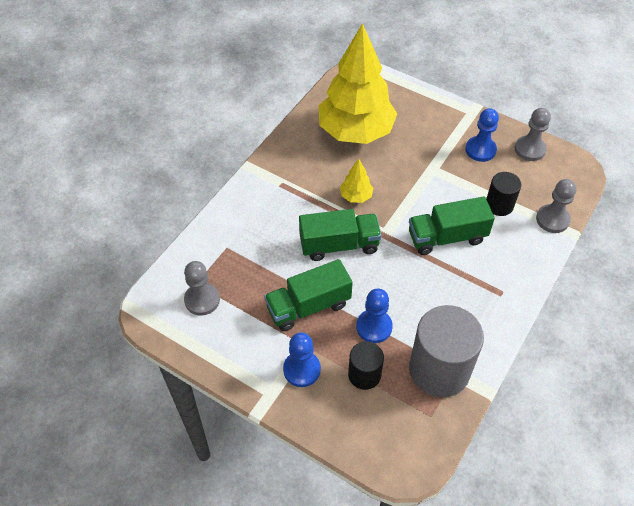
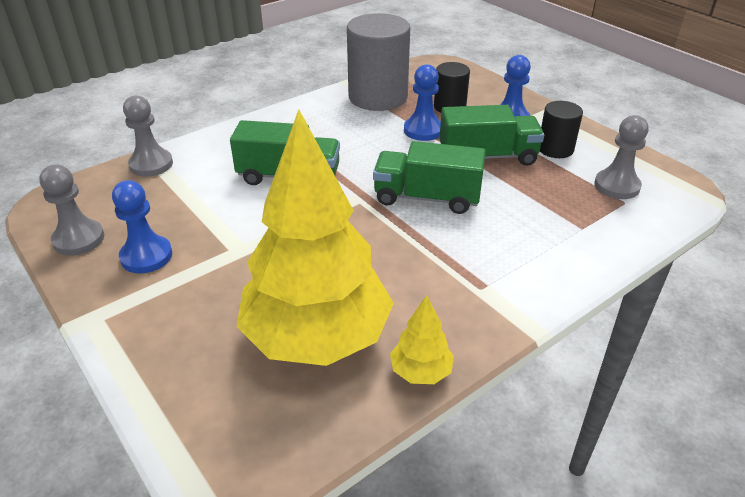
camera: 160 degrees left, 15 degrees down
yellow tree [340,159,373,203] -> yellow tree moved to [390,295,454,384]
black cylinder [486,172,521,216] -> black cylinder moved to [540,101,583,158]

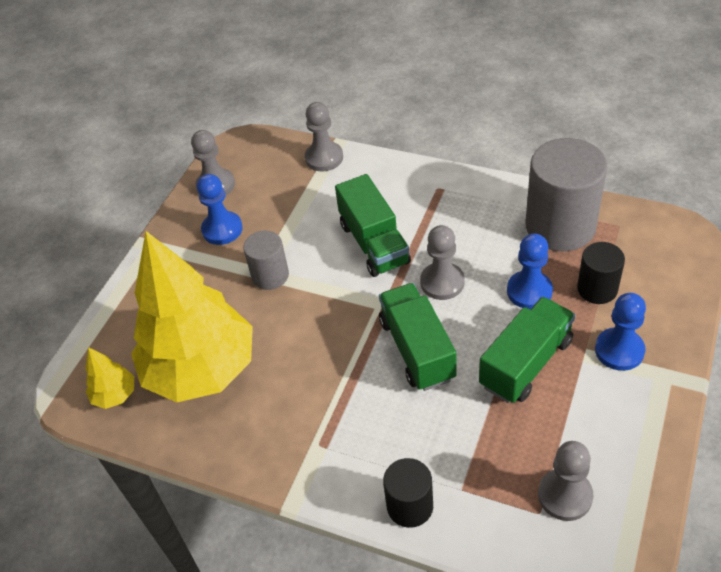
camera: 65 degrees right, 10 degrees up
yellow tree [390,295,454,384] -> yellow tree moved to [85,347,134,409]
green truck [440,105,544,166] -> green truck turned 105 degrees counterclockwise [479,297,575,403]
black cylinder [540,101,583,158] -> black cylinder moved to [383,458,433,528]
none -> grey cylinder [243,231,289,290]
none -> grey pawn [420,225,464,300]

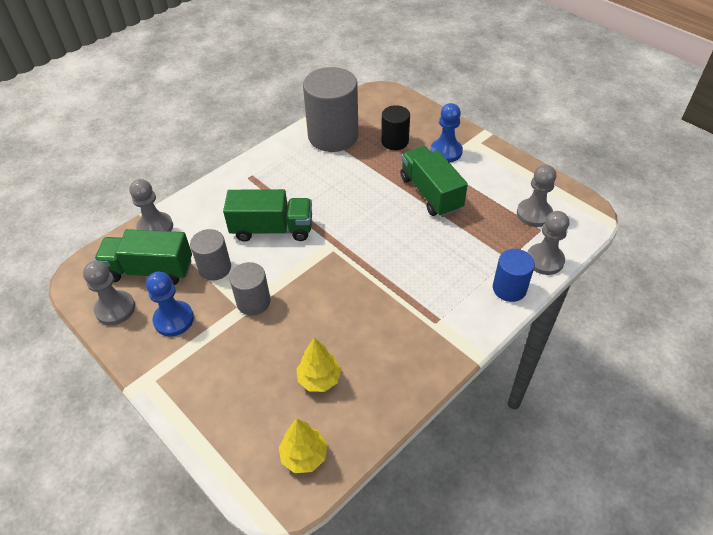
camera: 70 degrees left, 0 degrees up
yellow tree [131,231,253,402] -> yellow tree [296,338,341,392], size x0.40
green truck [379,283,456,391] -> green truck moved to [94,229,192,285]
black cylinder [383,458,433,528] -> blue cylinder [493,249,535,302]
grey pawn [420,225,464,300] -> grey pawn moved to [527,211,569,275]
blue pawn [507,233,553,309] -> none
none -> grey cylinder [190,229,231,281]

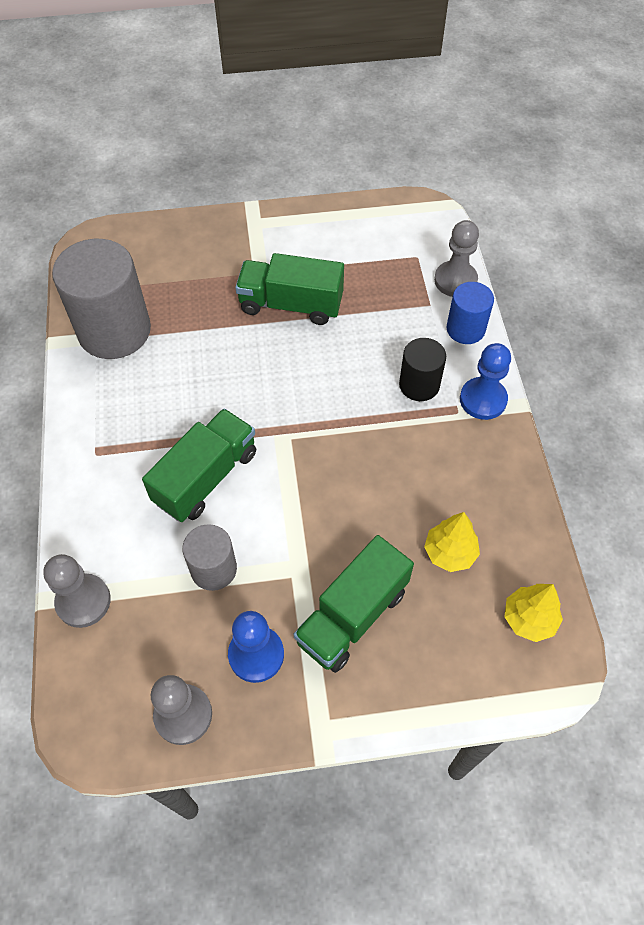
camera: 55 degrees left, 10 degrees up
green truck [94,229,192,285] -> green truck moved to [294,535,414,673]
grey cylinder [230,262,271,316] -> none
black cylinder [381,105,410,150] -> black cylinder moved to [399,338,446,401]
blue pawn [430,103,463,162] -> blue pawn moved to [460,343,511,420]
grey pawn [517,165,556,227] -> none

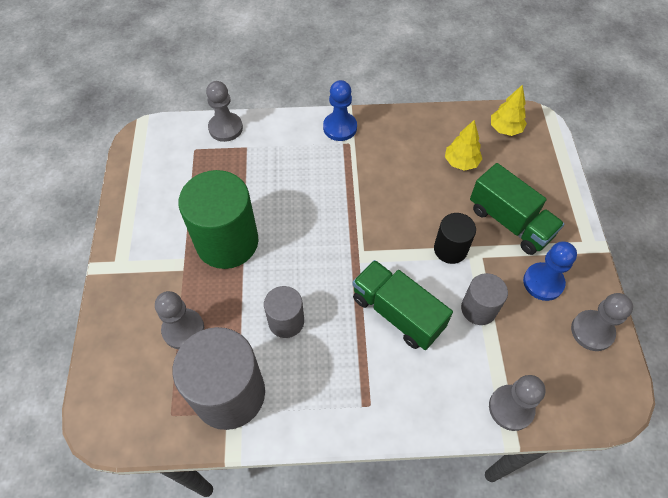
camera: 85 degrees left, 0 degrees up
green truck [235,253,344,325] -> green cylinder [178,170,258,269]
black cylinder [399,338,446,401] -> black cylinder moved to [434,213,476,264]
blue cylinder [446,282,494,344] -> none
none -> grey pawn [155,291,204,349]
none -> grey cylinder [264,286,304,338]

